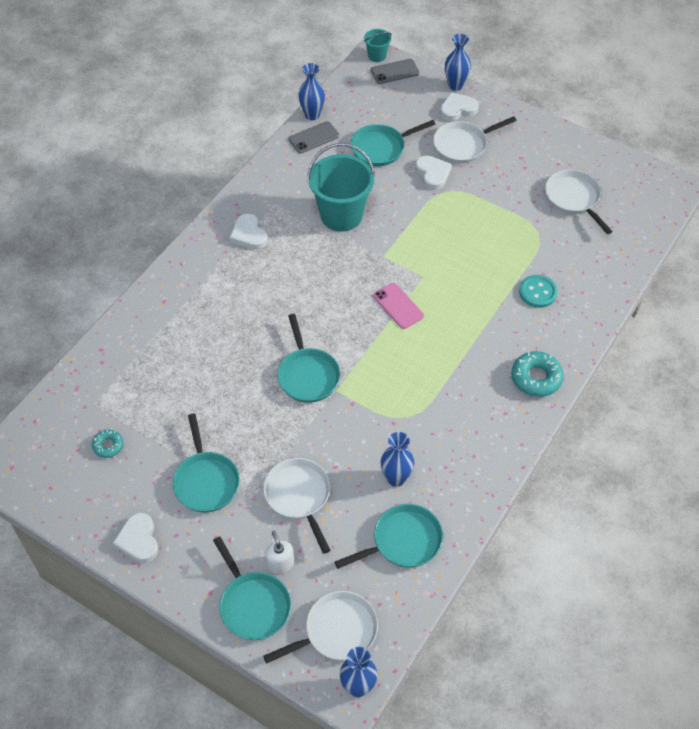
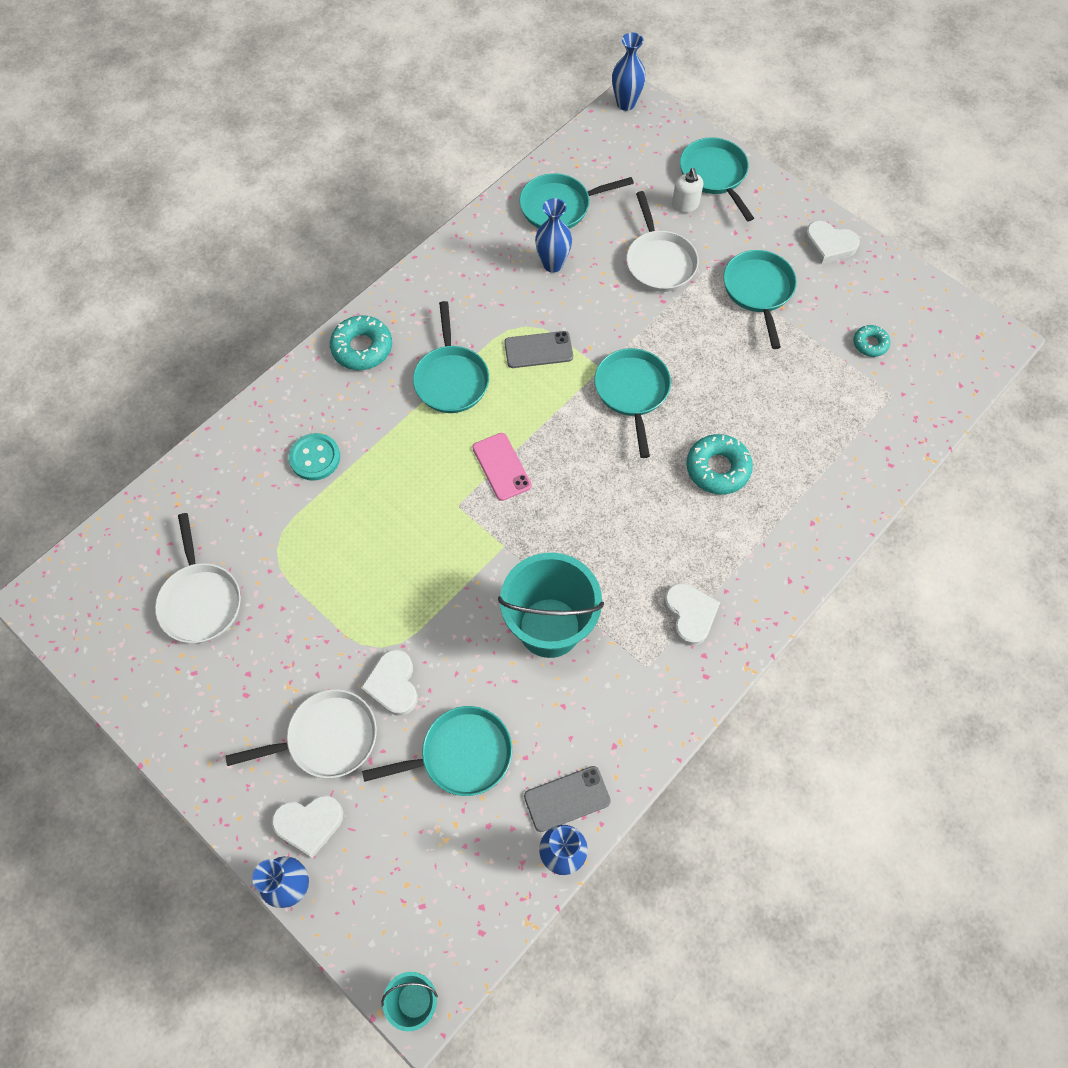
camera: 170 degrees left, 10 degrees up
white heart [113,513,158,563] -> white heart turned 120 degrees clockwise [804,221,860,264]
white pan [263,591,378,663] -> none
grey phone [371,59,420,84] -> grey phone moved to [504,331,573,368]
none -> turquoise pan [413,301,489,413]
none -> turquoise donut [686,434,753,495]

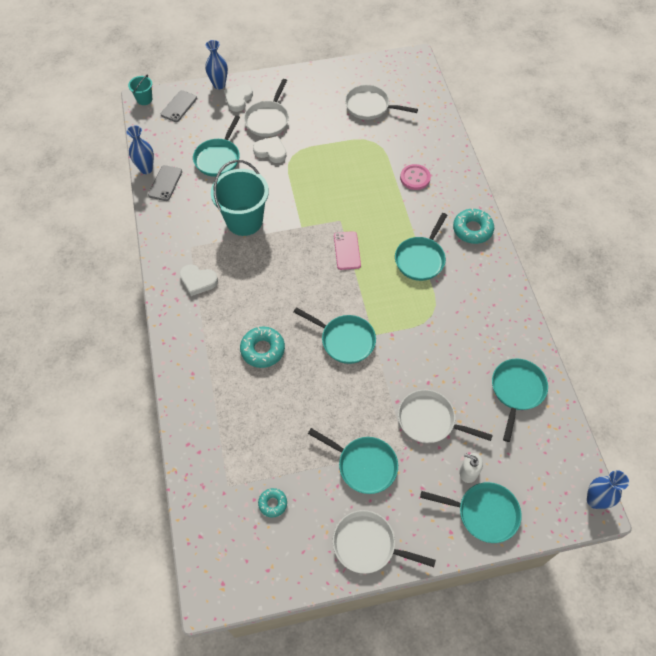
camera: 125 degrees right, 5 degrees down
turquoise button [289,433,340,481] -> pink button [400,164,431,190]
turquoise pan [413,301,489,413] -> turquoise pan turned 90 degrees counterclockwise [395,213,447,281]
pink phone [472,433,532,501] -> pink phone turned 75 degrees clockwise [334,231,361,270]
grey phone [504,331,573,368] -> grey phone moved to [161,90,197,122]
blue vase [535,198,572,273] -> none
white heart [804,221,860,264] -> white pan [333,510,436,574]

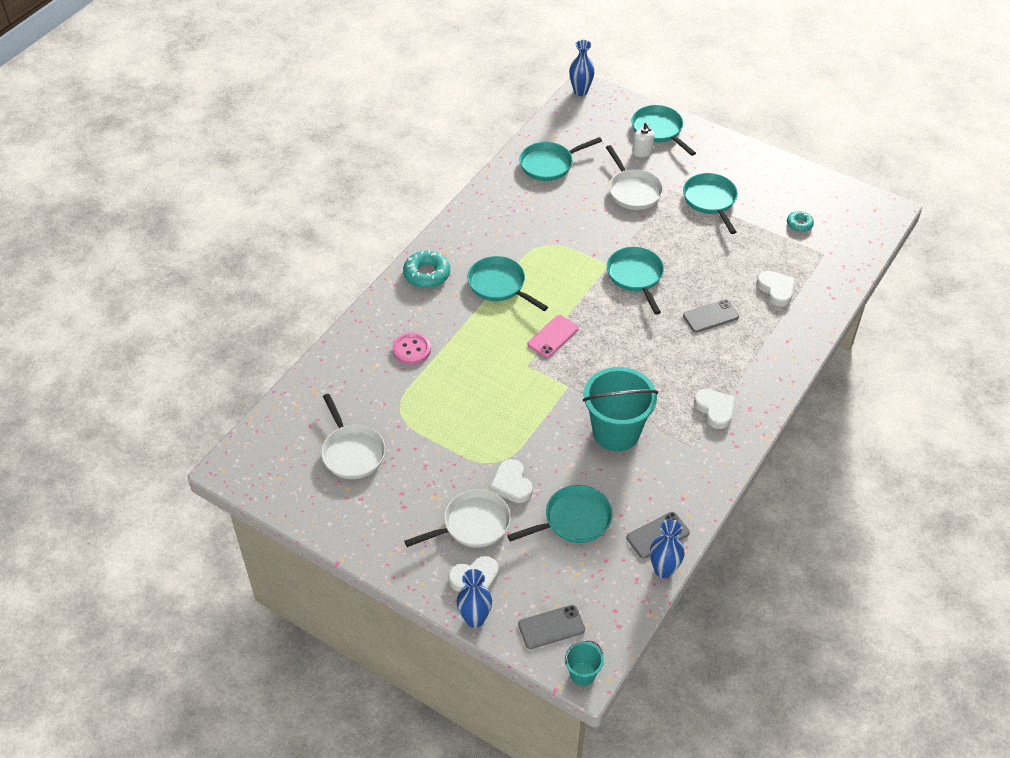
camera: 135 degrees left, 10 degrees down
turquoise donut [240,327,285,368] -> grey phone [683,299,739,333]
white pan [333,510,436,574] -> none
turquoise pan [395,213,447,281] -> turquoise pan turned 120 degrees counterclockwise [468,256,548,311]
none -> white heart [757,271,795,306]

